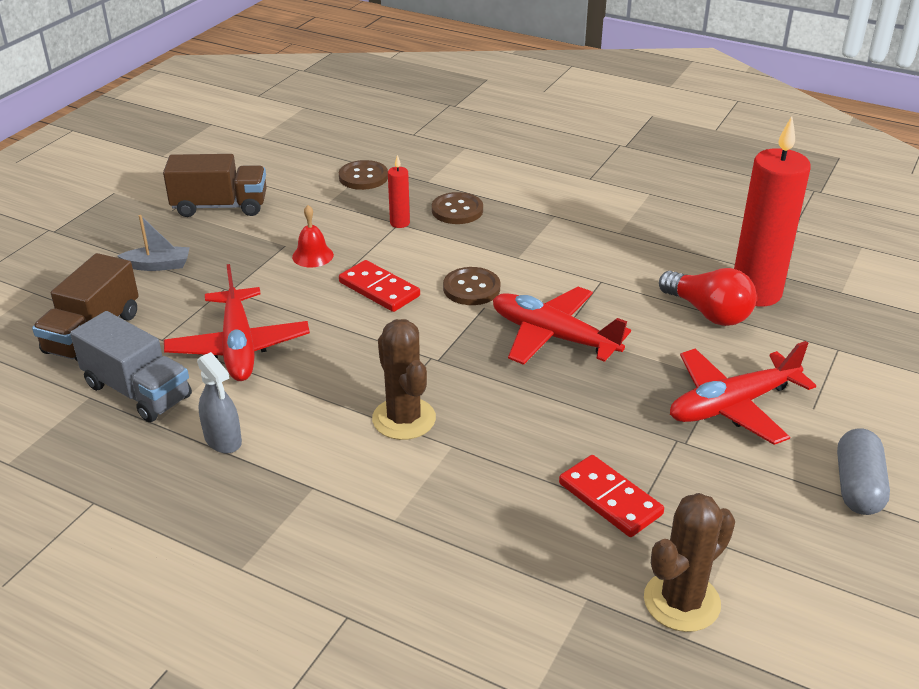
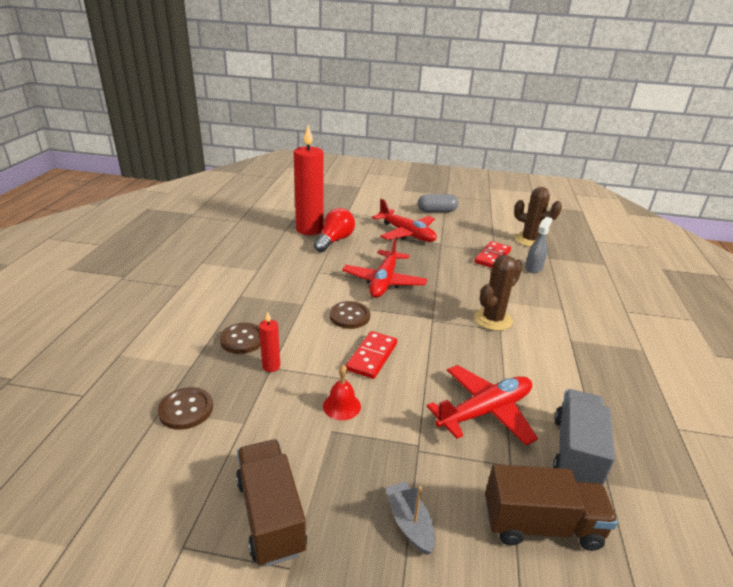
camera: 110 degrees left, 5 degrees down
grey spray bottle [197,352,242,454] -> grey spray bottle moved to [525,217,553,273]

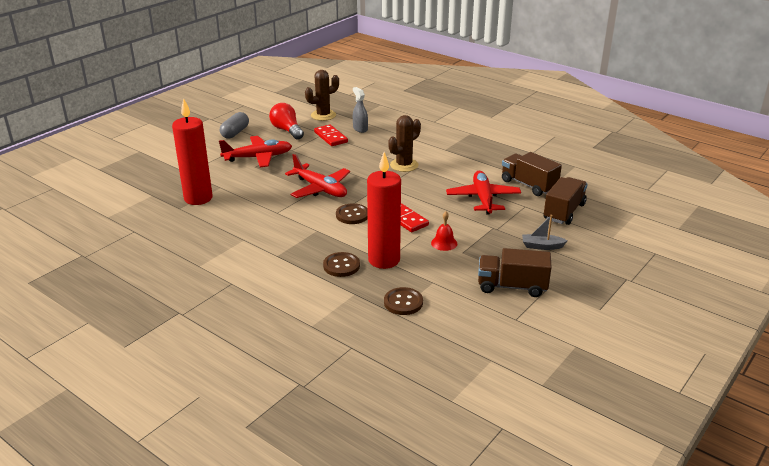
camera: 60 degrees left, 0 degrees up
red candle [259,311,280,372] -> red candle [367,152,401,269], size x2.31
red light bulb [314,208,355,252] -> red light bulb moved to [269,103,304,140]
brown cactus [474,255,522,331] -> brown cactus turned 60 degrees clockwise [388,115,421,172]
grey truck [553,389,615,485] -> brown truck [502,152,562,196]

